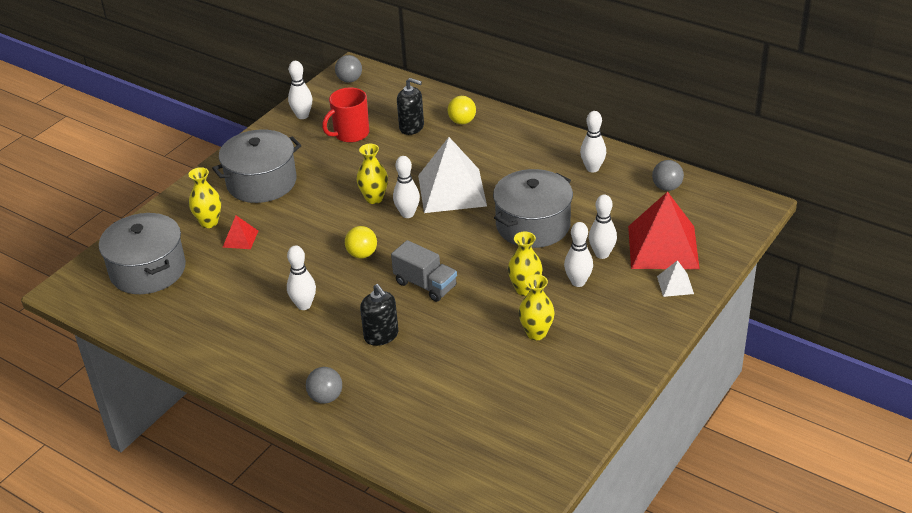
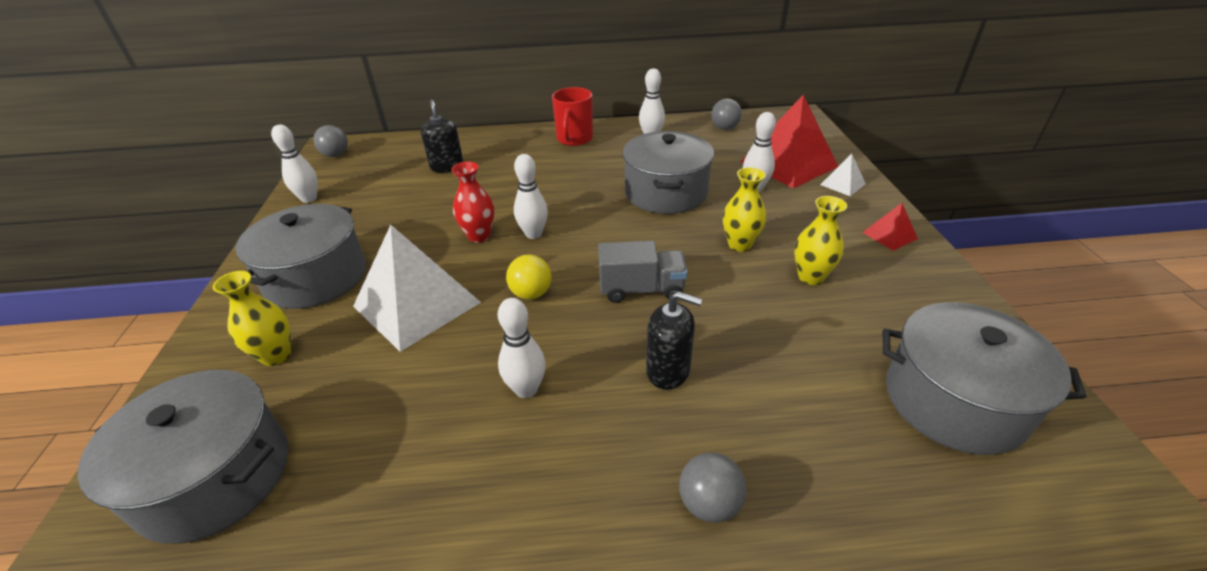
camera: 40 degrees left, 0 degrees up
red pyramid [223,215,258,249] -> red pyramid moved to [862,203,918,251]
red mug [322,87,369,143] -> red mug moved to [552,87,593,146]
yellow vase [356,144,388,204] -> red vase [452,162,494,243]
black soap dispenser [397,78,424,135] -> black soap dispenser turned 90 degrees counterclockwise [421,99,464,173]
white pyramid [418,137,487,213] -> white pyramid moved to [353,225,481,352]
yellow ball [448,96,476,124] -> none
white bowling pin [564,222,593,287] -> none
none -> grey pot [883,302,1086,455]

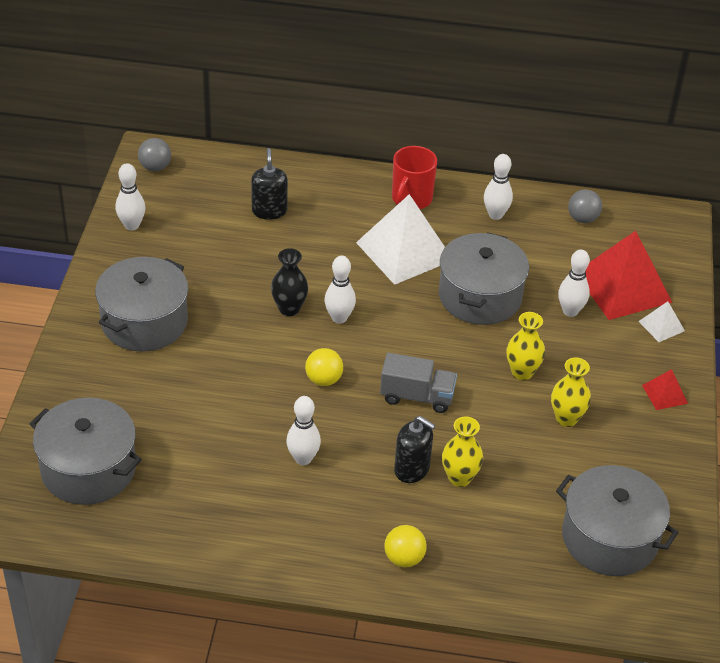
camera: 10 degrees right, 5 degrees up
yellow vase [213,271,291,366] -> yellow vase moved to [442,416,483,487]
white pyramid [353,225,481,352] -> white pyramid moved to [356,194,445,285]
red vase [452,162,494,243] -> black vase [271,248,308,316]
grey ball [679,453,747,523] -> yellow ball [384,525,427,568]

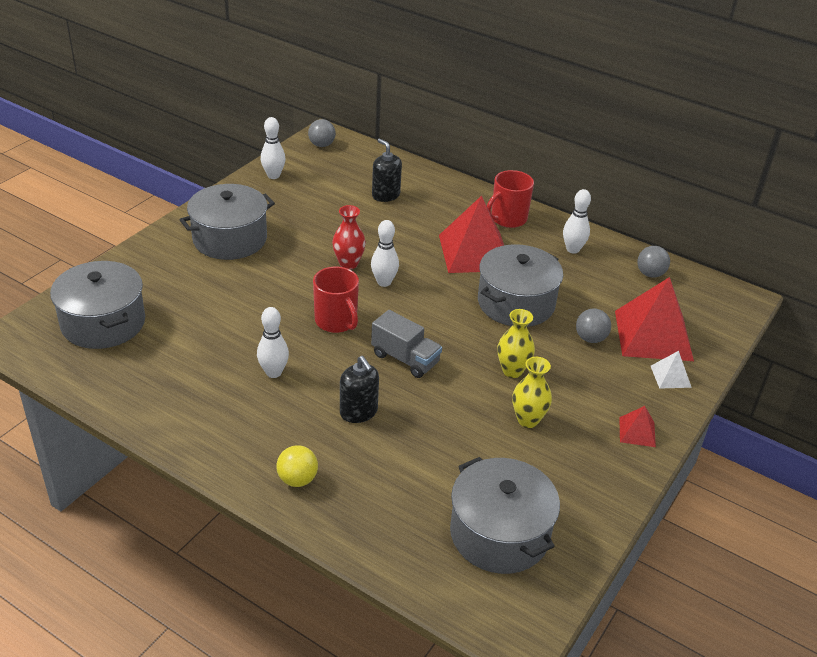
camera: 25 degrees right, 5 degrees down
black soap dispenser [251,148,288,220] -> black soap dispenser turned 60 degrees counterclockwise [372,139,402,202]
black vase [271,248,308,316] -> red vase [332,205,366,270]
yellow ball [305,348,343,386] -> red mug [313,266,359,333]
white pyramid [356,194,445,285] -> red pyramid [439,196,504,273]
yellow vase [442,416,483,487] -> none
white bowling pin [558,250,590,317] -> grey ball [576,309,611,343]

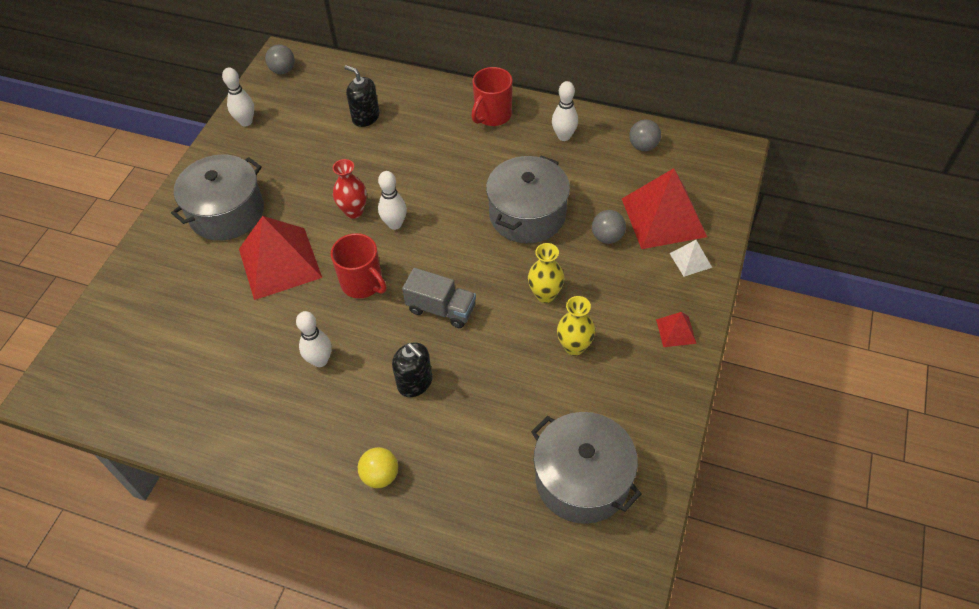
camera: 10 degrees left, 15 degrees up
grey pot [50,261,145,349] -> none
red pyramid [439,196,504,273] -> red pyramid moved to [239,216,322,300]

